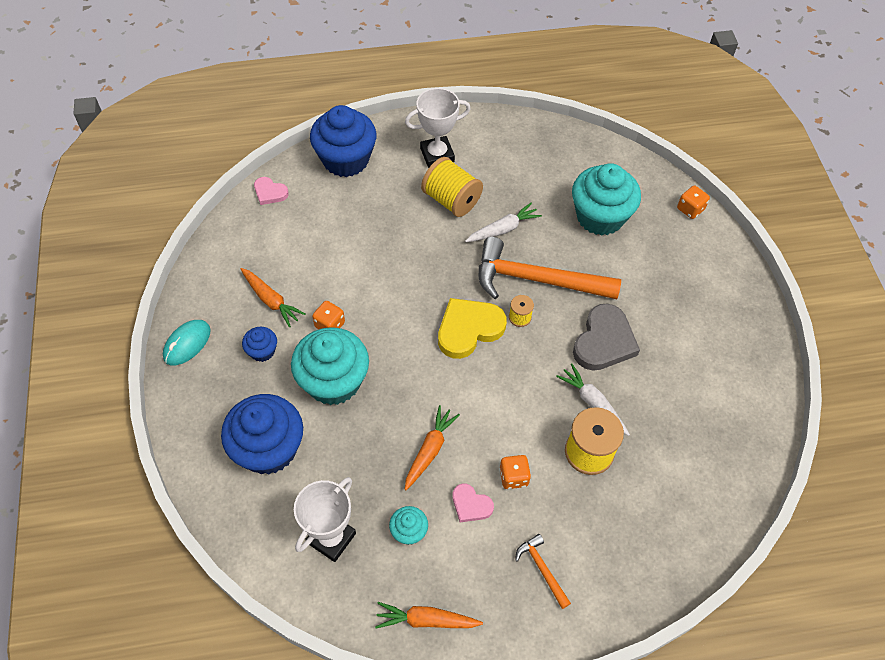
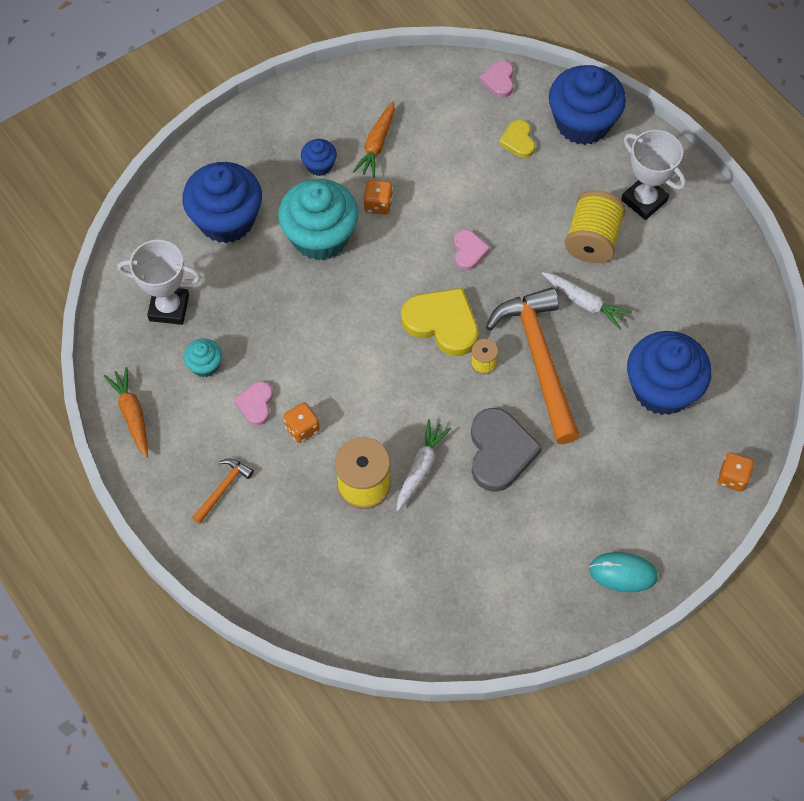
camera: 65 degrees right, 5 degrees up
turquoise mouse [163,320,211,365] -> turquoise mouse moved to [589,552,658,592]
orange carrot [405,405,460,490] -> none
turquoise cupcake [572,163,641,236] -> blue cupcake [627,331,712,415]
grey heart [573,304,640,371] -> grey heart turned 90 degrees counterclockwise [471,408,542,492]
none -> pink heart [454,230,490,270]
none -> yellow heart [499,120,535,158]

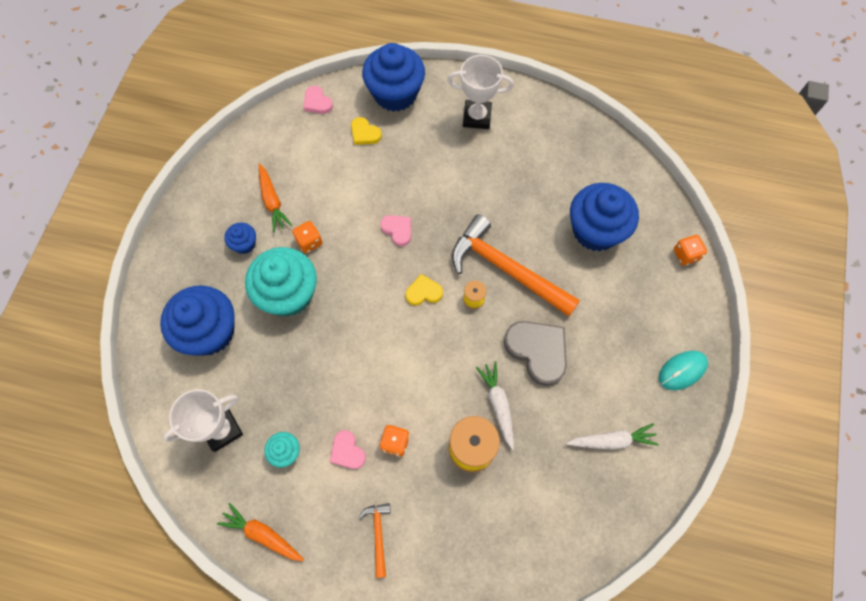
camera: 40 degrees left, 5 degrees up
yellow heart [401,288,479,356] -> yellow heart [406,274,443,306], size x0.54
white carrot [542,272,632,330] -> white carrot moved to [566,423,659,450]
yellow spool [565,190,626,263] -> none

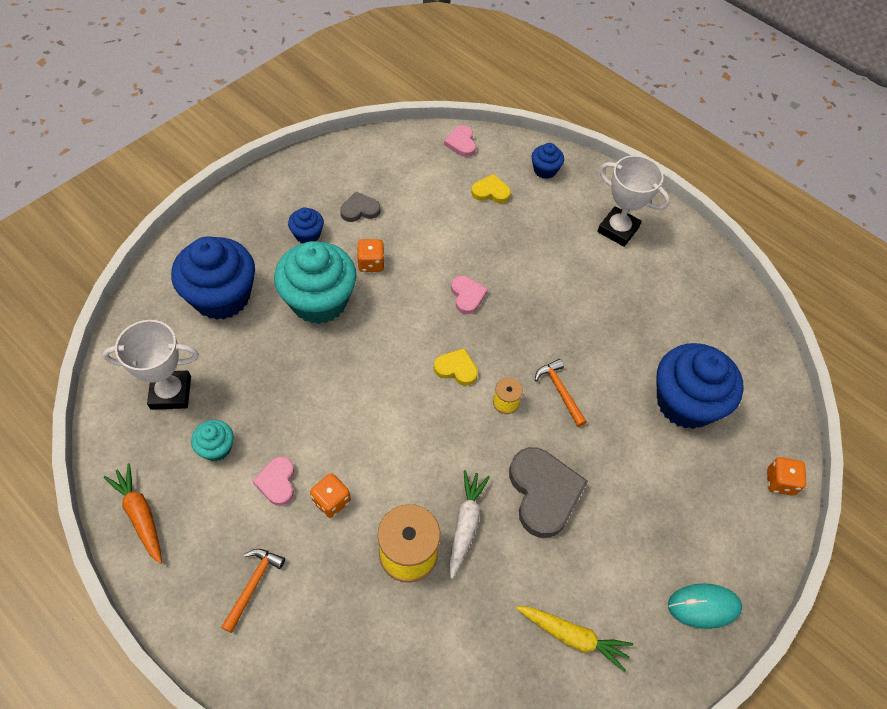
camera: 25 degrees right, 10 degrees down
orange carrot [259,163,292,232] -> grey heart [340,192,380,222]
yellow heart [351,117,382,145] -> yellow heart turned 120 degrees clockwise [471,174,511,203]
blue cupcake [362,43,425,112] -> blue cupcake [532,143,564,179], size x0.47
orange hammer [452,214,580,316] -> orange hammer [535,359,587,427], size x0.44
white carrot [566,423,659,450] -> yellow carrot [516,606,633,672]

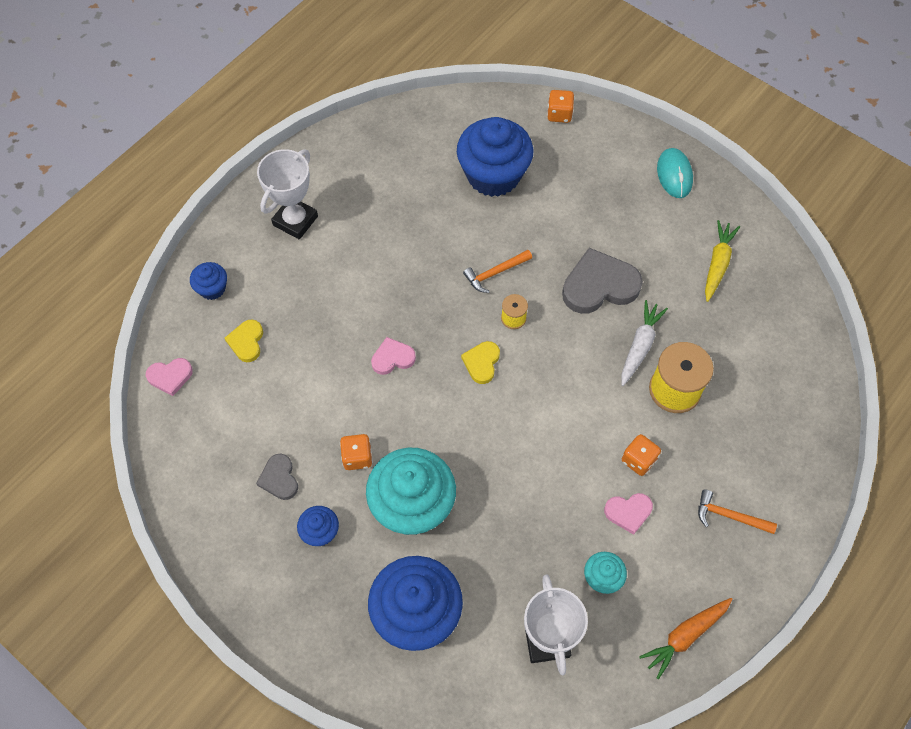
camera: 90 degrees left, 5 degrees up
white carrot [449,470,490,579] -> white carrot turned 105 degrees clockwise [621,300,668,386]

